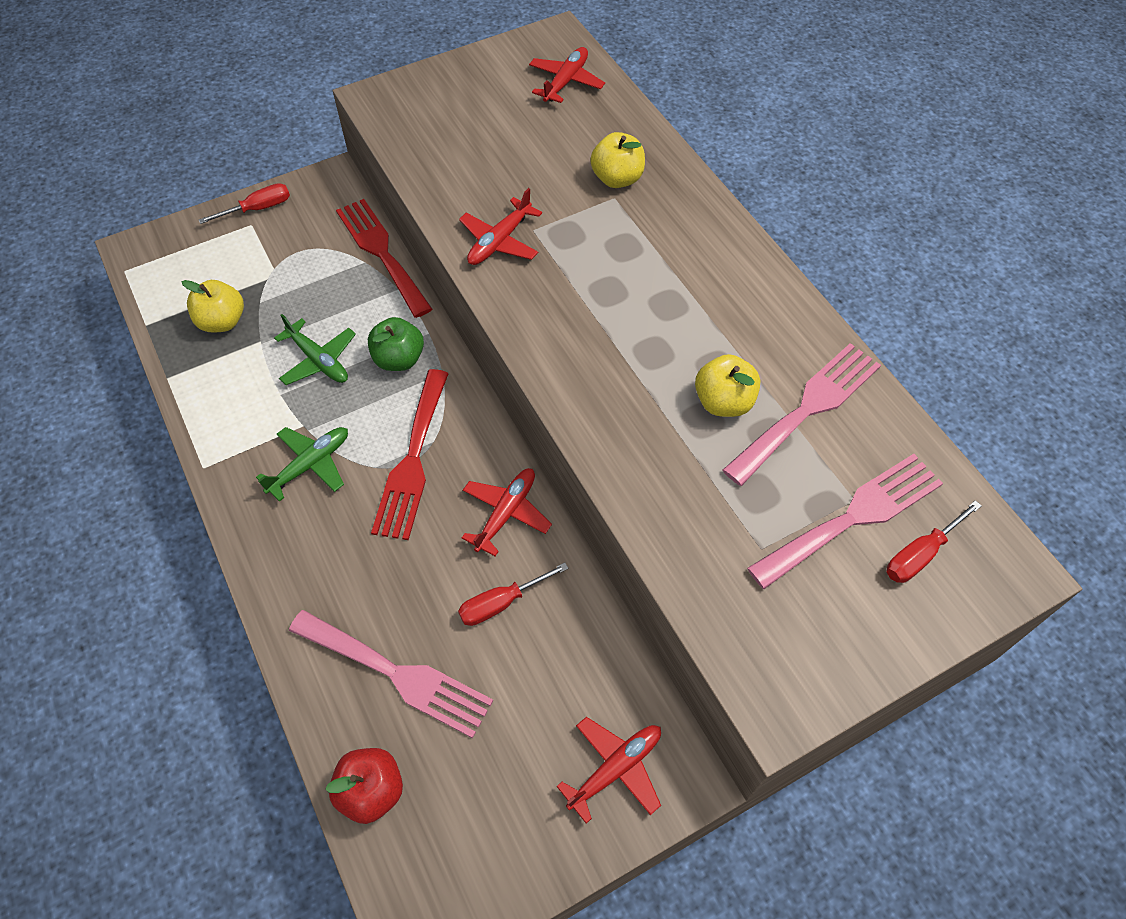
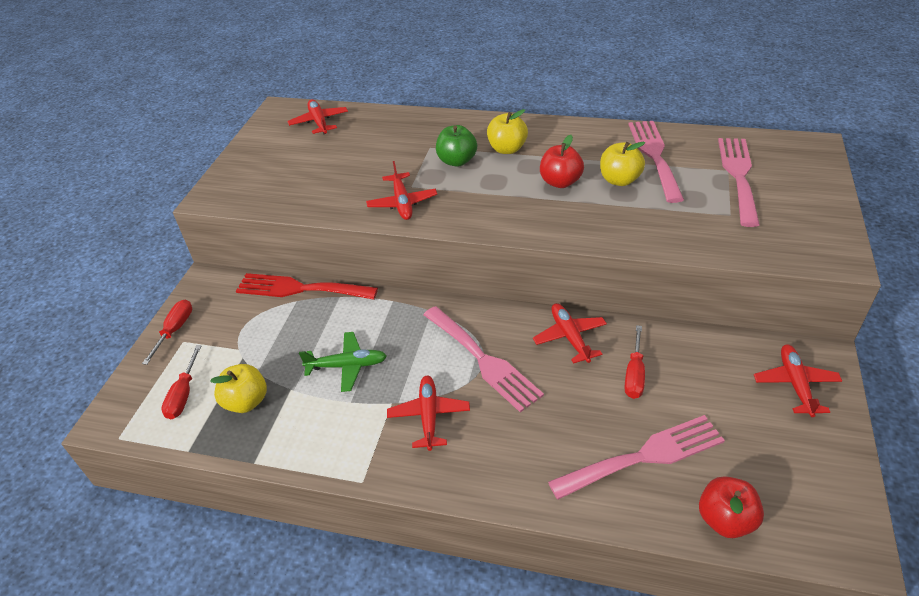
camera: 45 degrees left, 15 degrees down
green plane [256,427,348,502] -> red plane [387,376,470,451]
green apple [368,317,424,371] -> green apple moved to [436,125,477,167]
red fork [371,369,449,540] -> pink fork [423,306,544,412]
yellow apple [590,132,645,188] -> yellow apple moved to [487,109,528,154]
red screwdriver [887,500,982,583] -> red screwdriver moved to [161,345,201,419]
none -> red apple [540,135,584,188]

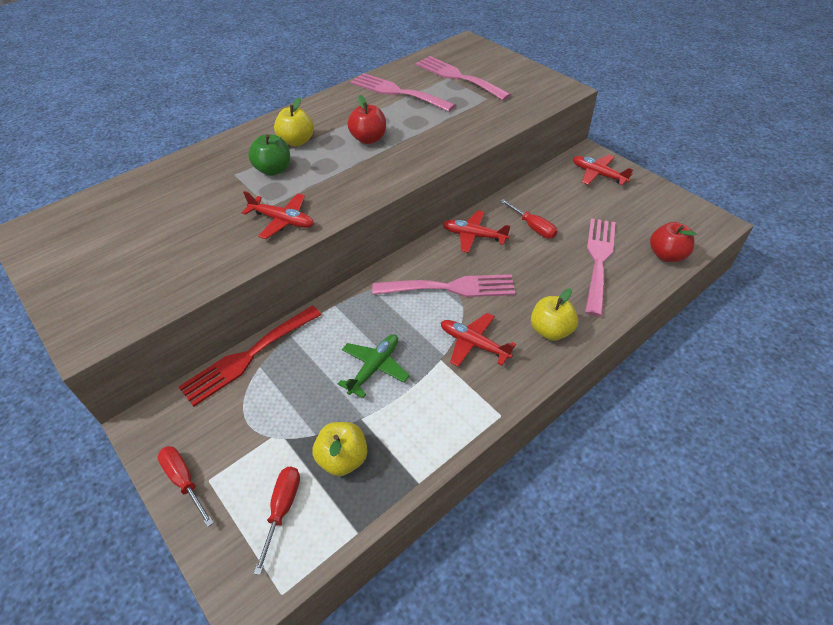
camera: 55 degrees left, 5 degrees up
red screwdriver [161,345,201,419] -> red screwdriver turned 120 degrees counterclockwise [253,467,300,575]
red plane [287,99,348,134] -> none
yellow apple [600,142,645,186] -> yellow apple moved to [531,288,578,341]

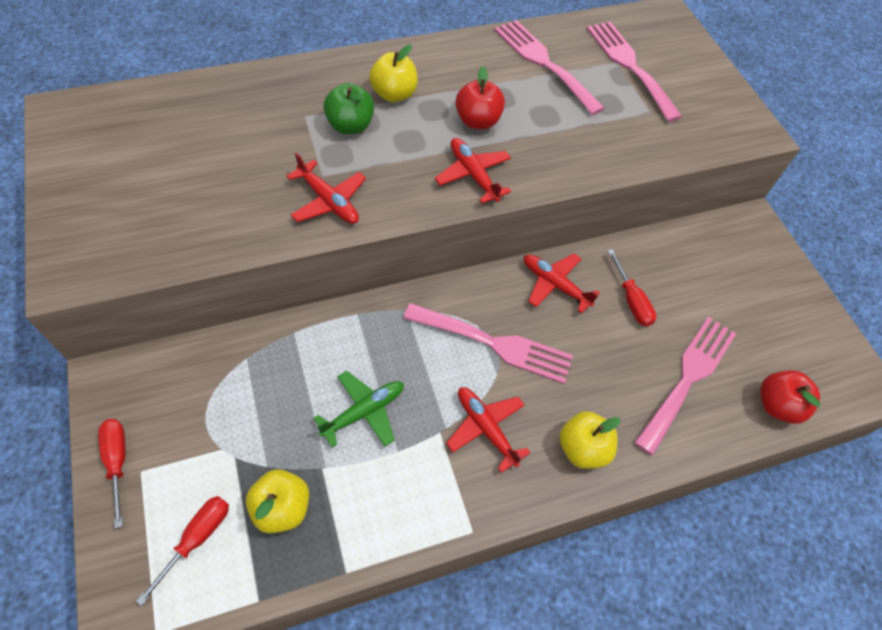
camera: 15 degrees right, 10 degrees up
red fork [178,305,321,407] -> none
red plane [573,155,633,185] -> red plane moved to [435,138,511,204]

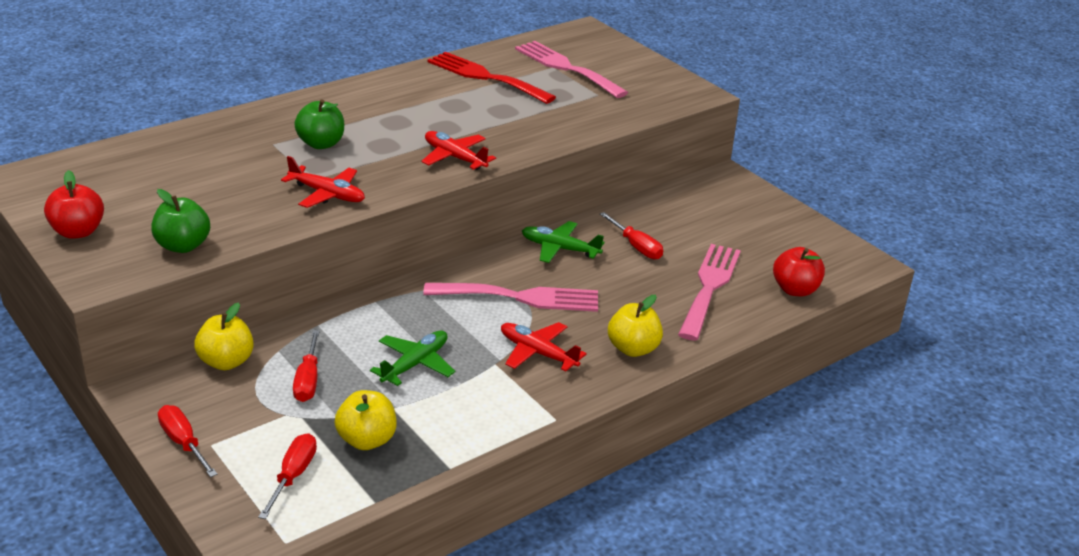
camera: 15 degrees left, 25 degrees down
yellow apple [369,45,418,102] -> yellow apple moved to [194,303,254,370]
red apple [455,66,505,129] -> red apple moved to [44,170,104,239]
pink fork [494,20,605,115] -> red fork [428,52,556,104]
red plane [524,253,600,313] -> green plane [522,221,605,263]
none -> green apple [151,189,210,253]
none -> red screwdriver [293,330,320,402]

